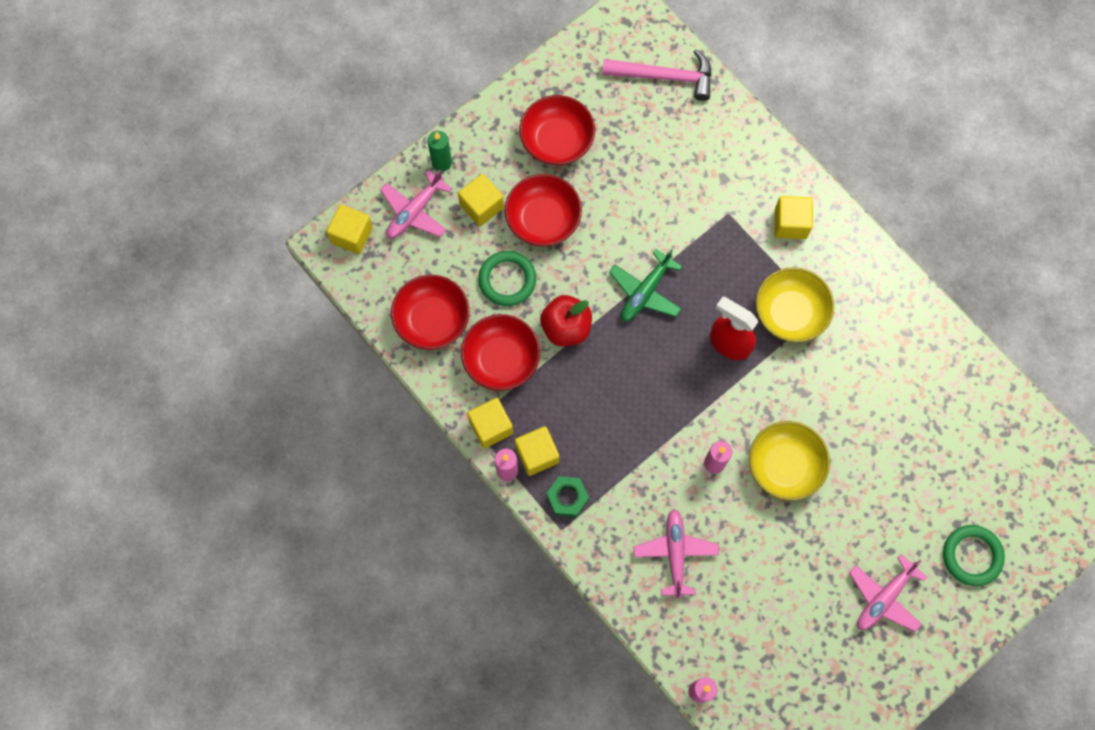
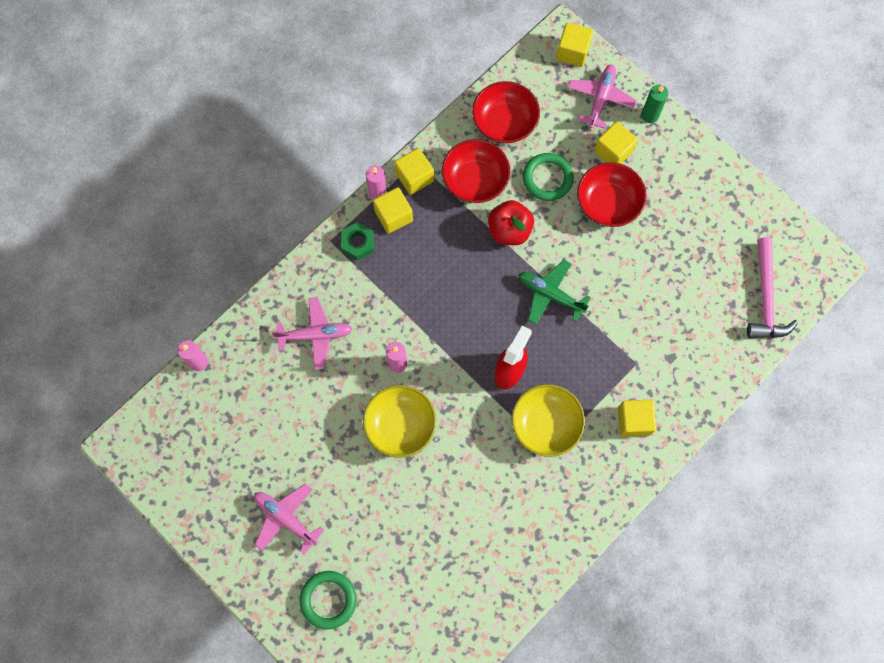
camera: 85 degrees right, 0 degrees up
pink plane [380,170,452,239] -> pink plane turned 75 degrees clockwise [568,64,637,129]
red bowl [520,95,595,165] -> none

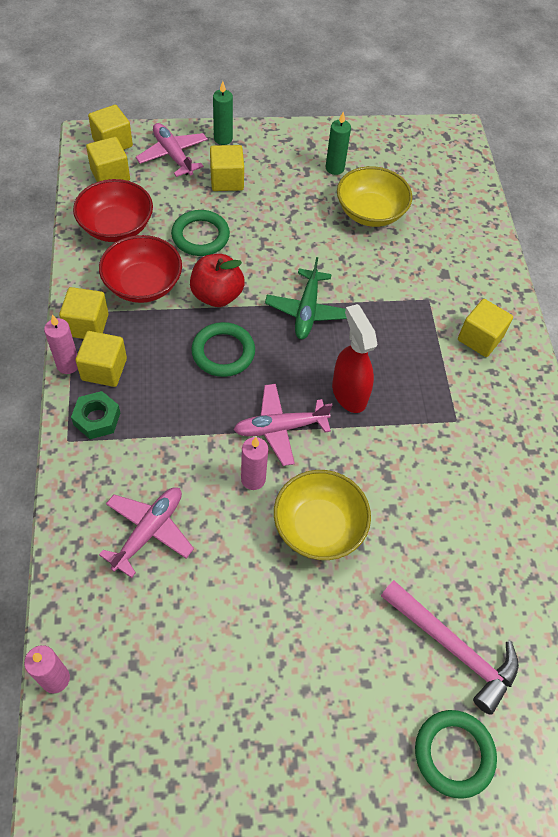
camera: 55 degrees left, 15 degrees down
pink plane [254,484,324,555] -> pink plane moved to [234,384,333,466]
yellow bowl [512,384,585,457] -> yellow bowl moved to [337,166,412,227]
green plane [519,260,591,324] -> green plane turned 60 degrees counterclockwise [265,257,347,339]
red bowl [577,162,647,227] -> none
pink hammer [747,238,798,338] -> pink hammer moved to [381,580,519,715]
none -> yellow cube [86,137,130,182]
none -> green ring [191,322,255,377]
none -> green candle [326,112,351,175]

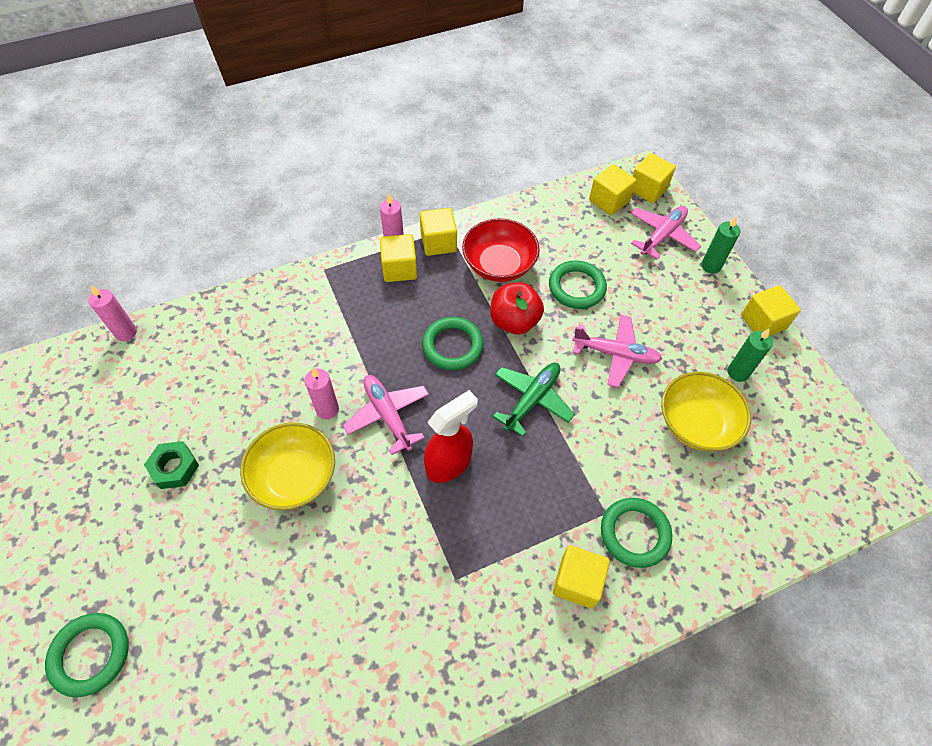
camera: 75 degrees right, 0 degrees up
green nut [71,391,120,439] -> green nut moved to [144,441,199,489]
red bowl [73,179,153,242] -> none
pink plane [99,487,194,578] -> pink plane moved to [572,315,662,387]
yellow cube [210,145,244,191] -> yellow cube moved to [741,285,801,336]
green plane [265,257,347,339] -> green plane turned 135 degrees clockwise [493,363,575,437]
pink hammer [381,580,519,715] -> none
none -> green ring [601,498,672,568]

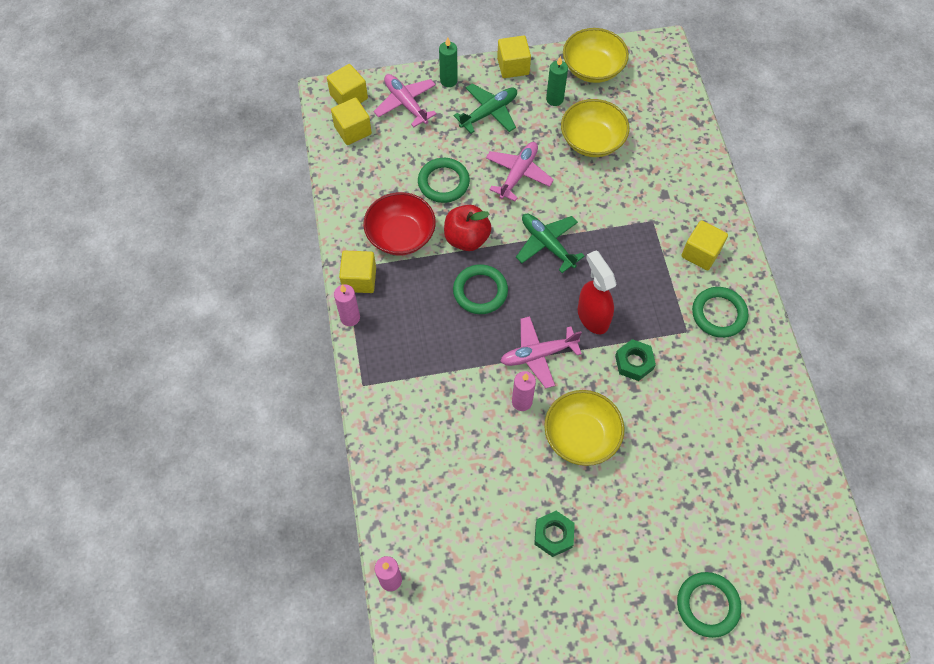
camera: 75 degrees left, 5 degrees up
yellow cube [380,234,417,282] -> none
green ring [601,498,672,568] -> green ring moved to [692,287,748,338]
none -> green plane [453,83,517,133]
none -> yellow bowl [563,28,629,83]
none -> green nut [615,339,656,381]

